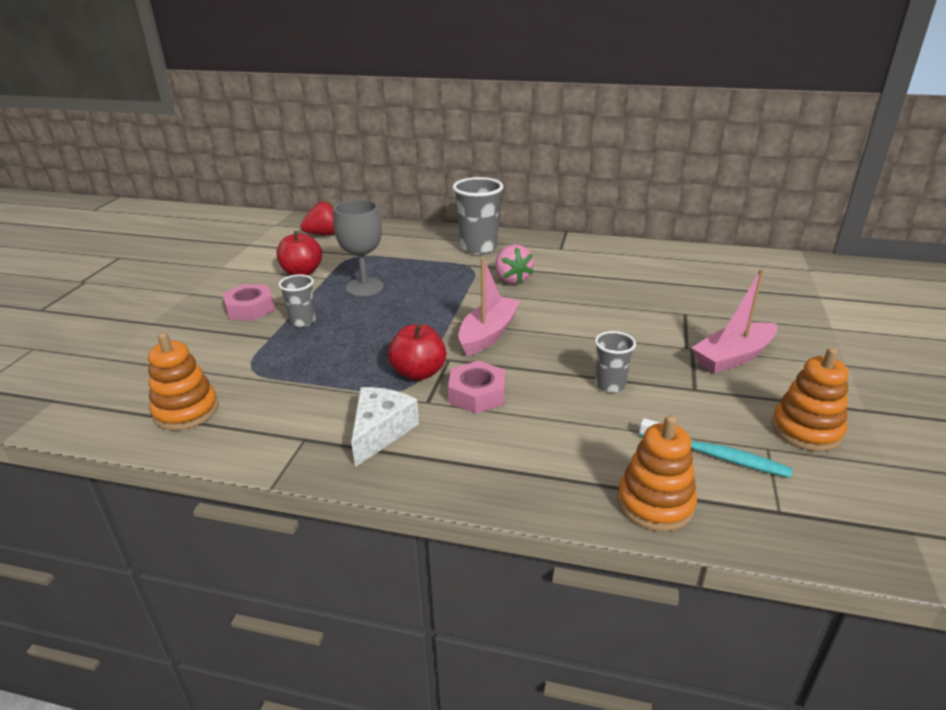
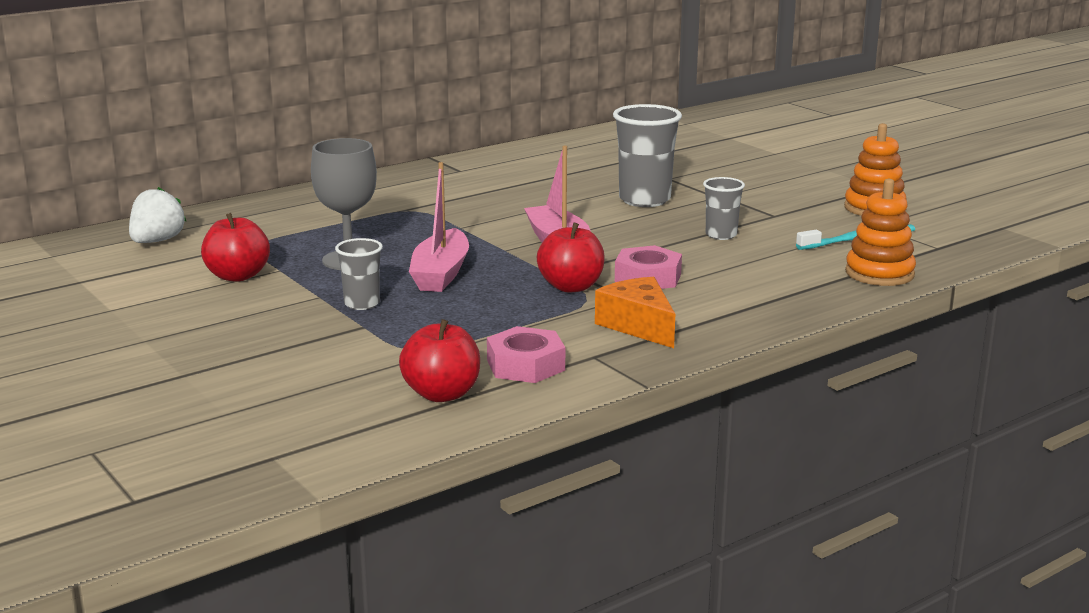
camera: 50 degrees left, 10 degrees down
orange stacking toy [148,332,219,430] -> red apple [399,319,480,402]
pink nut [223,284,275,320] -> pink nut moved to [487,326,565,383]
red strawberry [300,201,335,235] -> white strawberry [129,187,186,243]
white cheese [351,387,419,467] -> orange cheese [595,277,675,348]
grey cup [453,177,503,255] -> grey cup moved to [613,104,682,207]
pink strawberry [495,244,534,284] -> none
pink boat [691,269,777,373] -> pink boat moved to [409,162,469,292]

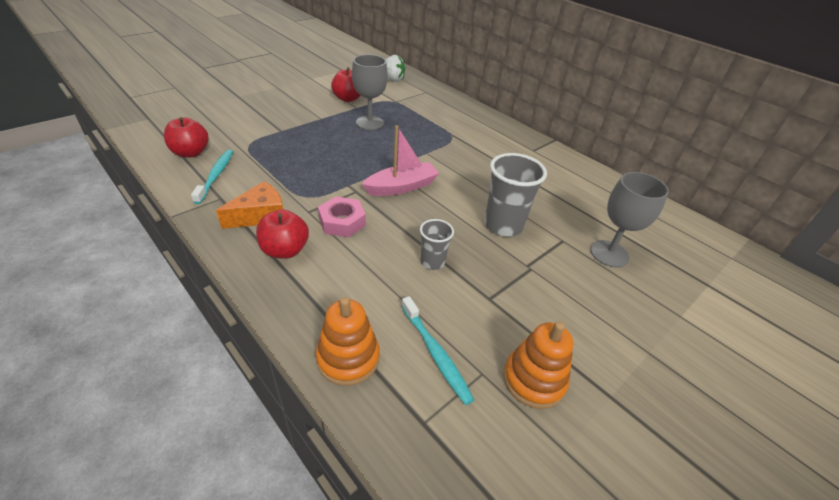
camera: 80 degrees right, 20 degrees up
grey cup [335,238,383,310] -> none
pink boat [409,162,469,292] -> none
pink nut [487,326,565,383] -> turquoise toothbrush [191,150,233,204]
red apple [537,222,605,293] -> red apple moved to [256,209,309,259]
none -> grey goblet [590,172,669,267]

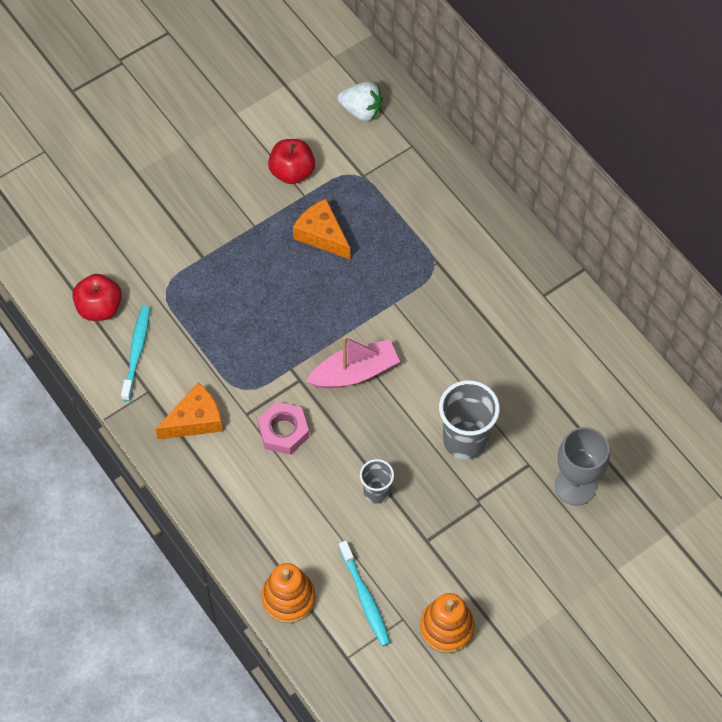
camera: 10 degrees right, 20 degrees up
red apple [256,209,309,259] -> none
grey goblet [352,55,388,130] -> orange cheese [293,199,350,259]

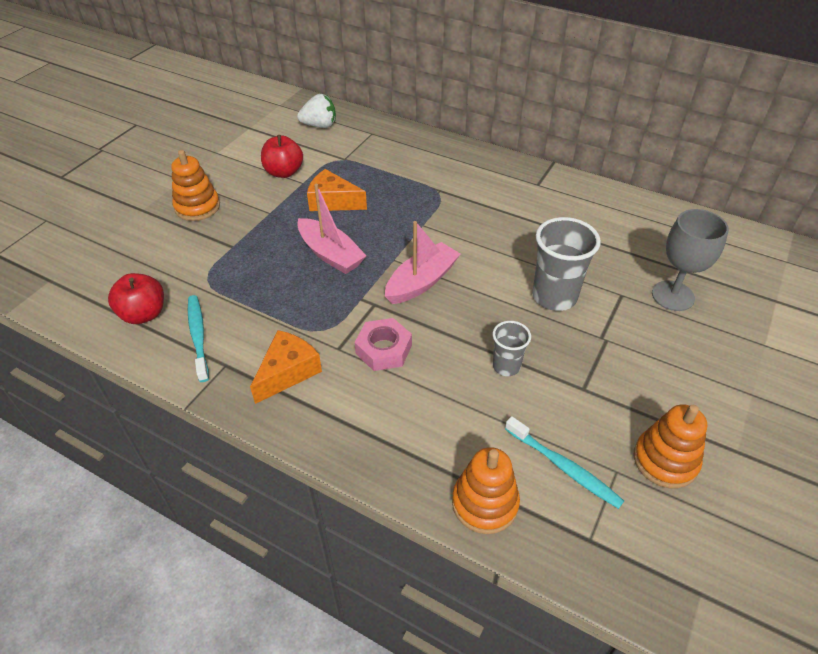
camera: 25 degrees left, 15 degrees down
none -> orange stacking toy [171,150,220,221]
none -> pink boat [297,184,367,274]

